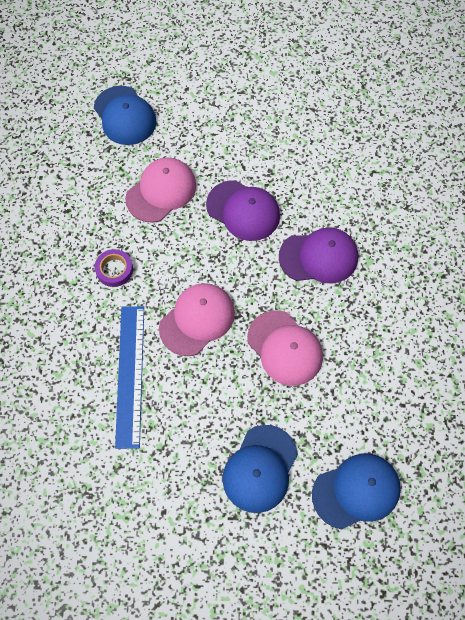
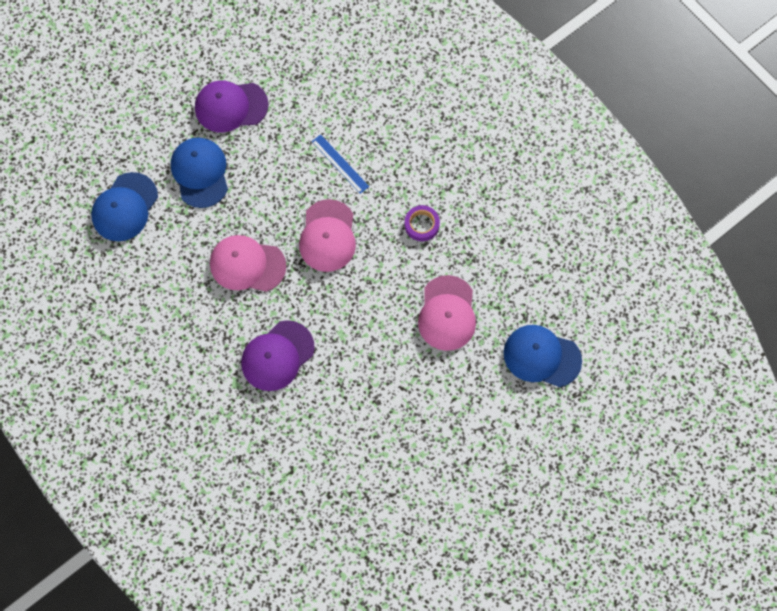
camera: 140 degrees right, 5 degrees up
blue ruler [115,306,144,449] -> blue ruler [312,134,369,194], size x0.58
purple cap [206,180,280,241] -> purple cap moved to [195,80,269,132]

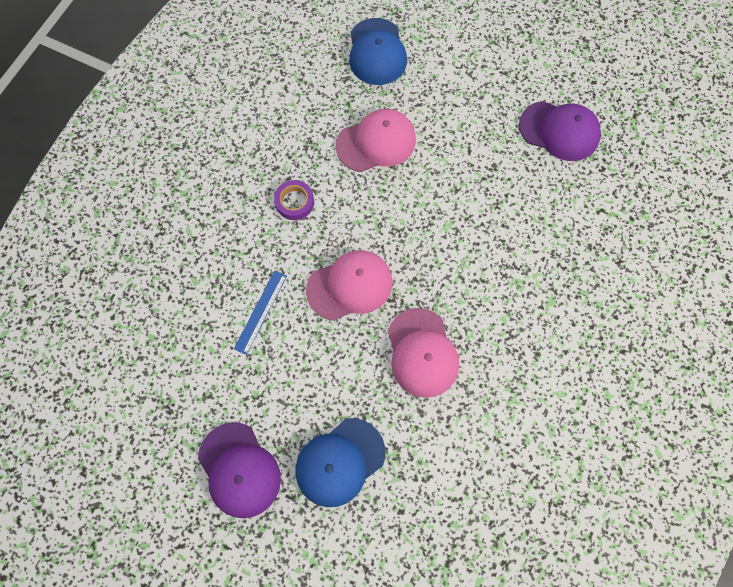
camera: 115 degrees left, 0 degrees up
blue cap [91,172,158,241] -> none
purple cap [241,320,315,391] -> purple cap moved to [519,101,601,161]

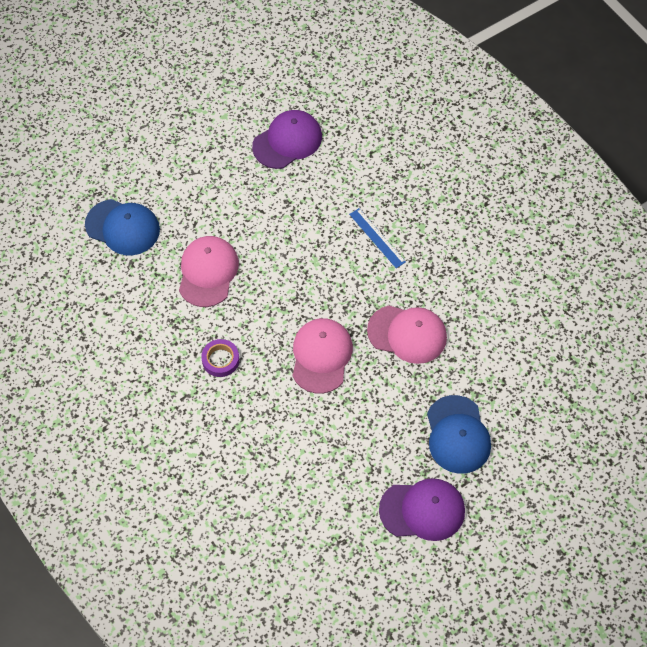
camera: 60 degrees left, 10 degrees down
blue ruler [234,270,287,355] -> blue ruler moved to [349,208,406,268]

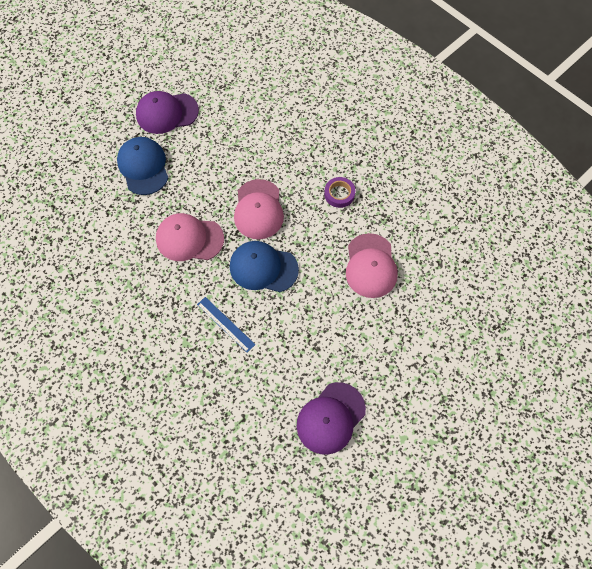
camera: 170 degrees right, 5 degrees up
blue cap [85,199,160,255] -> blue cap moved to [230,241,299,292]

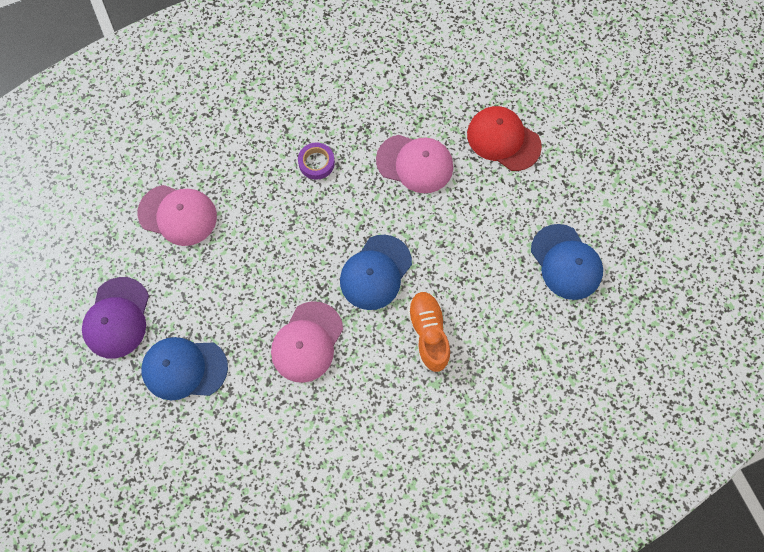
camera: 70 degrees left, 5 degrees up
blue ruler [197,297,256,353] -> orange shoe [407,291,451,372]
pink cap [234,179,284,239] -> pink cap moved to [138,185,217,246]
purple cap [297,382,366,455] -> blue cap [531,224,603,300]
none -> red cap [467,106,542,171]

